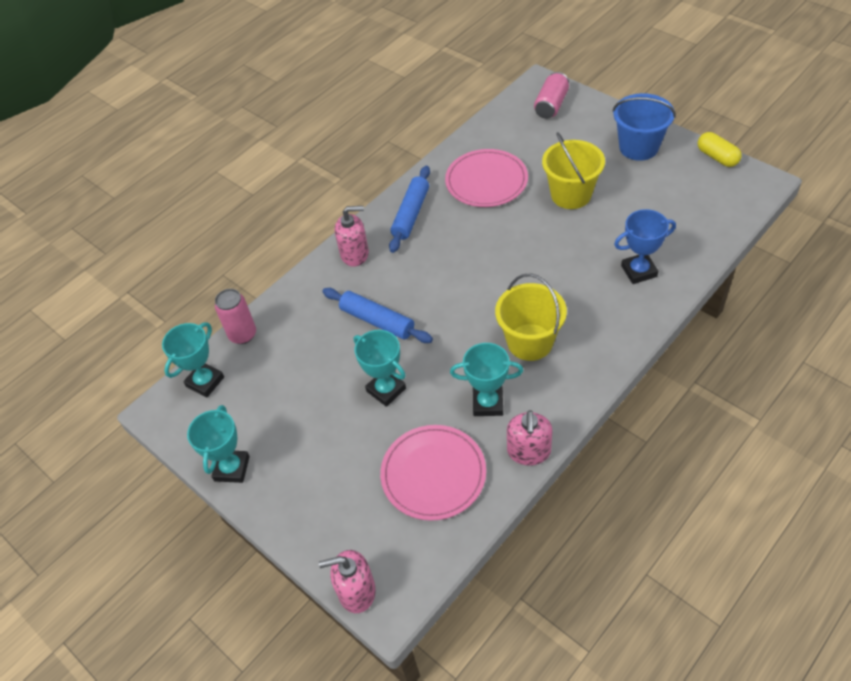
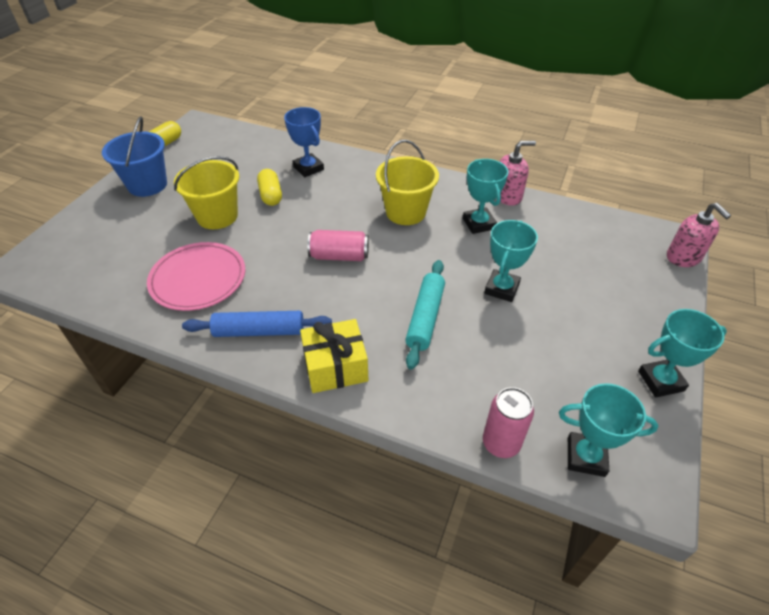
camera: 115 degrees left, 5 degrees down
blue rolling pin [323,288,433,343] -> turquoise rolling pin [405,260,445,370]
pink soap dispenser [335,206,369,267] -> yellow gift [300,319,368,393]
pink plate [380,425,486,521] -> none
pink can [534,72,569,119] -> pink can moved to [307,230,369,261]
none -> yellow capsule [257,169,282,206]

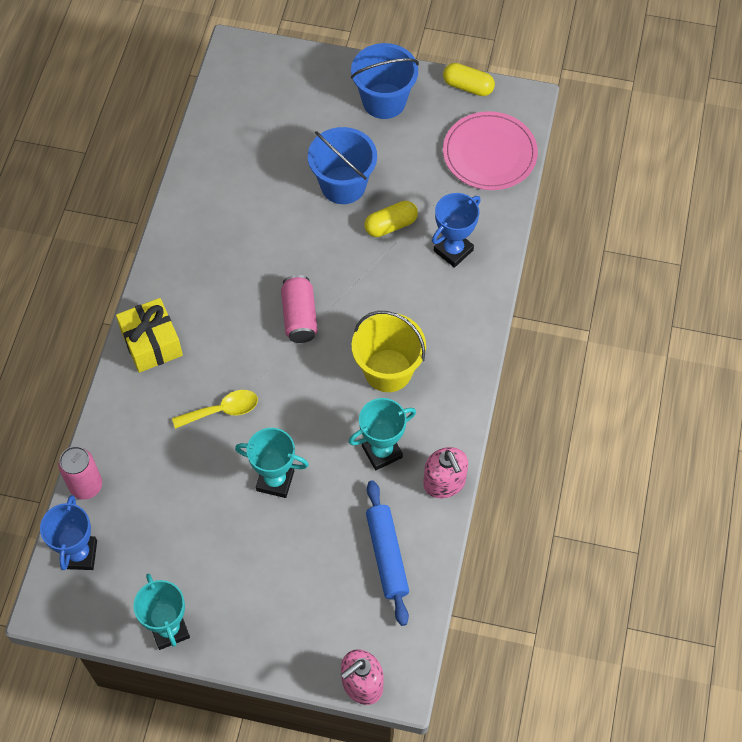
camera: 80 degrees right, 15 degrees up
pink plate [147,242,245,311] -> pink plate moved to [443,111,538,190]
yellow bucket [174,156,239,229] -> blue bucket [308,127,377,204]
blue rolling pin [182,311,332,337] -> blue rolling pin moved to [366,480,409,626]
turquoise rolling pin [405,260,445,370] -> yellow spoon [172,390,258,429]
turquoise trophy [559,383,658,477] -> blue trophy [40,495,97,570]

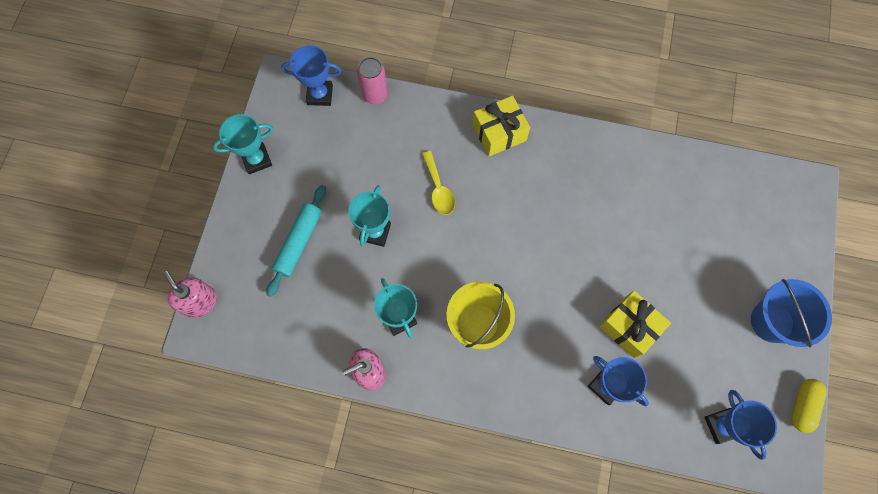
camera: 90 degrees right, 10 degrees up
pink can [281,275,318,343] -> none
blue bucket [308,127,377,204] -> none
yellow capsule [365,201,418,237] -> yellow gift [599,291,671,358]
blue rolling pin [366,480,409,626] -> none
pink plate [443,111,538,190] -> blue trophy [704,390,777,460]
none -> turquoise rolling pin [267,185,326,297]

